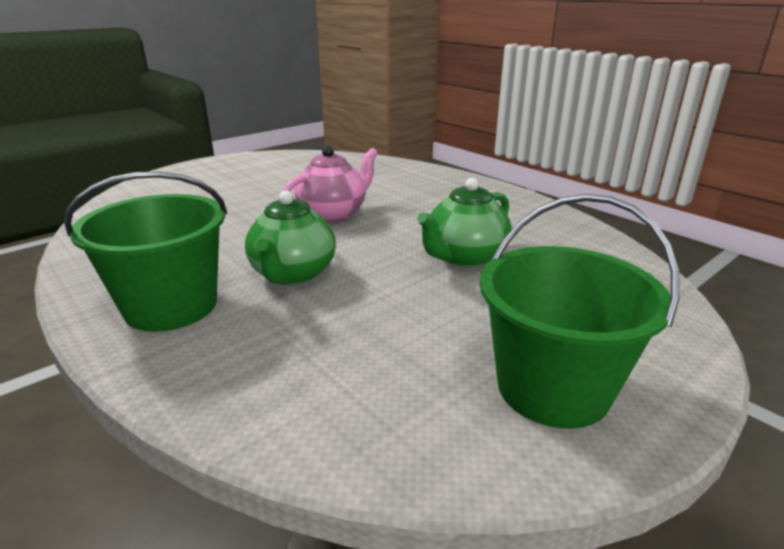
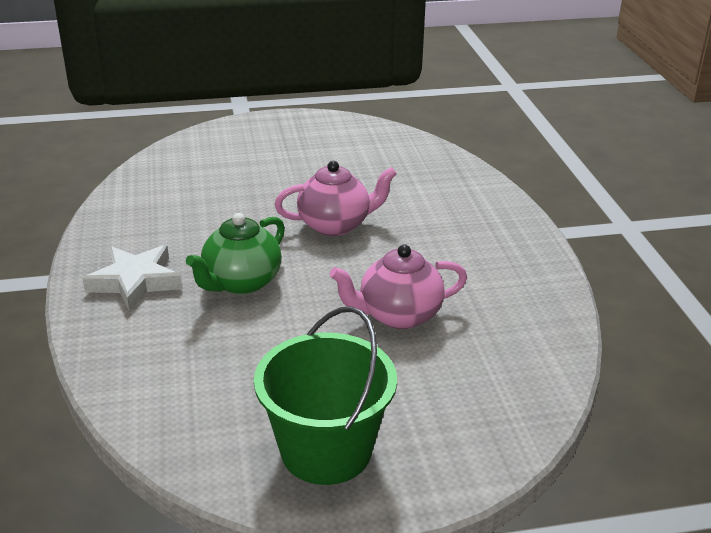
camera: 30 degrees right, 5 degrees up
green bucket [64,171,227,332] -> white star [83,245,182,312]
green teapot [417,178,511,267] -> pink teapot [330,244,467,329]

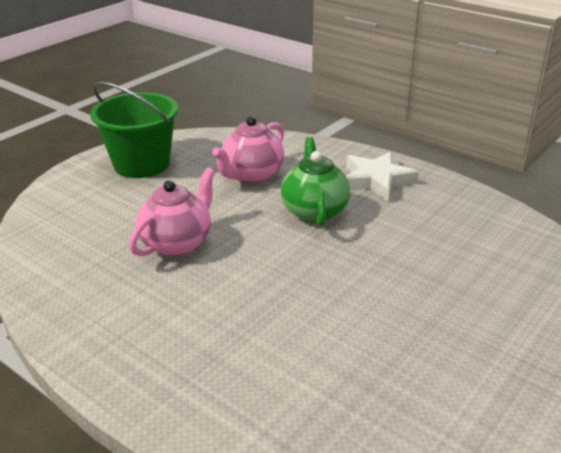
camera: 140 degrees right, 0 degrees up
pink teapot [274,161,397,236] -> pink teapot moved to [212,116,284,183]

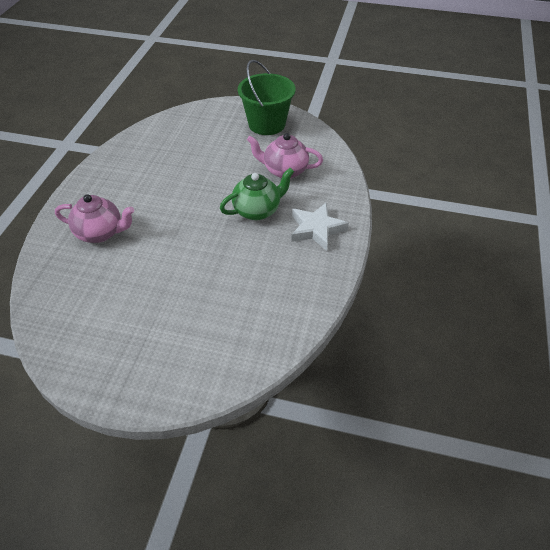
camera: 65 degrees right, 15 degrees up
pink teapot [129,167,215,256] -> pink teapot moved to [55,194,135,243]

